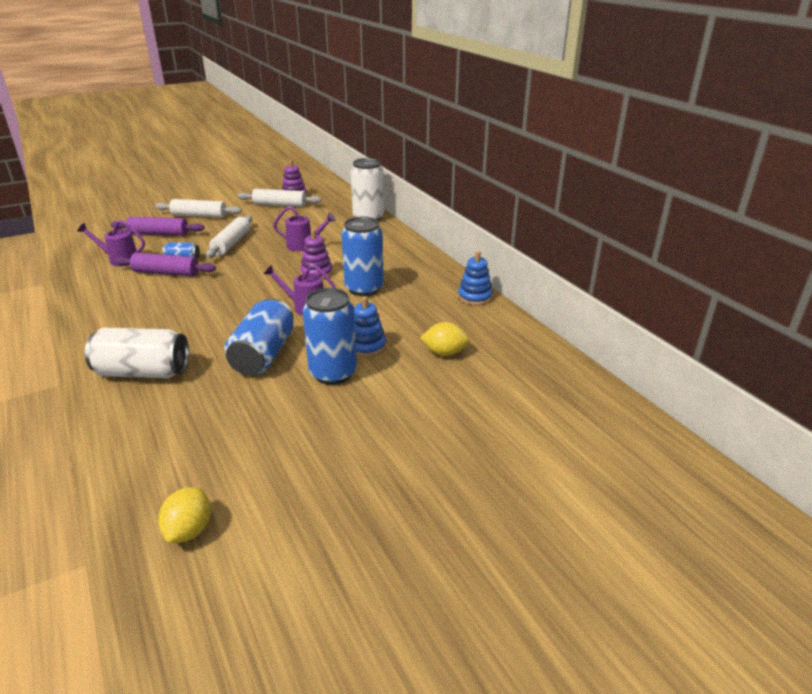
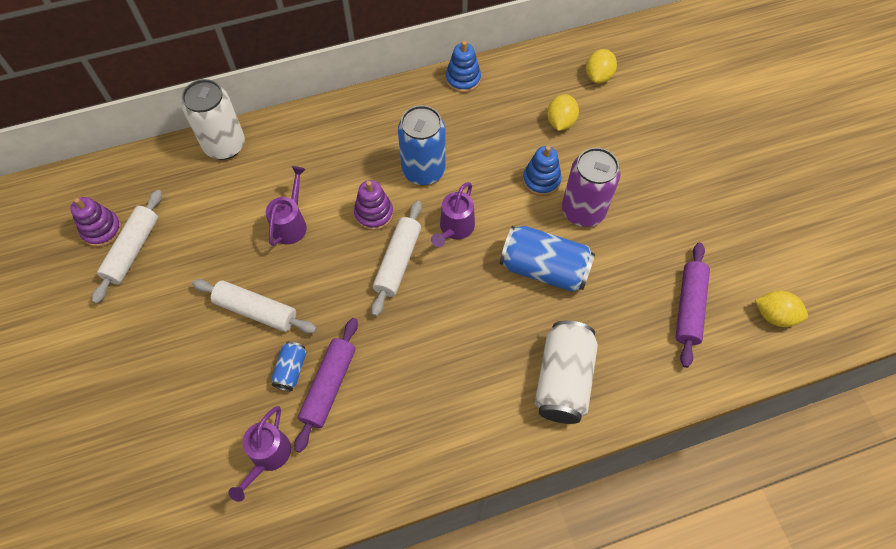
camera: 80 degrees left, 30 degrees up
purple rolling pin [111,217,204,236] -> purple rolling pin moved to [675,243,710,368]
white rolling pin [155,199,242,218] -> white rolling pin moved to [371,201,422,317]
blue can [303,288,357,385] -> purple can [562,148,621,227]
none -> yellow lemon [586,49,617,83]

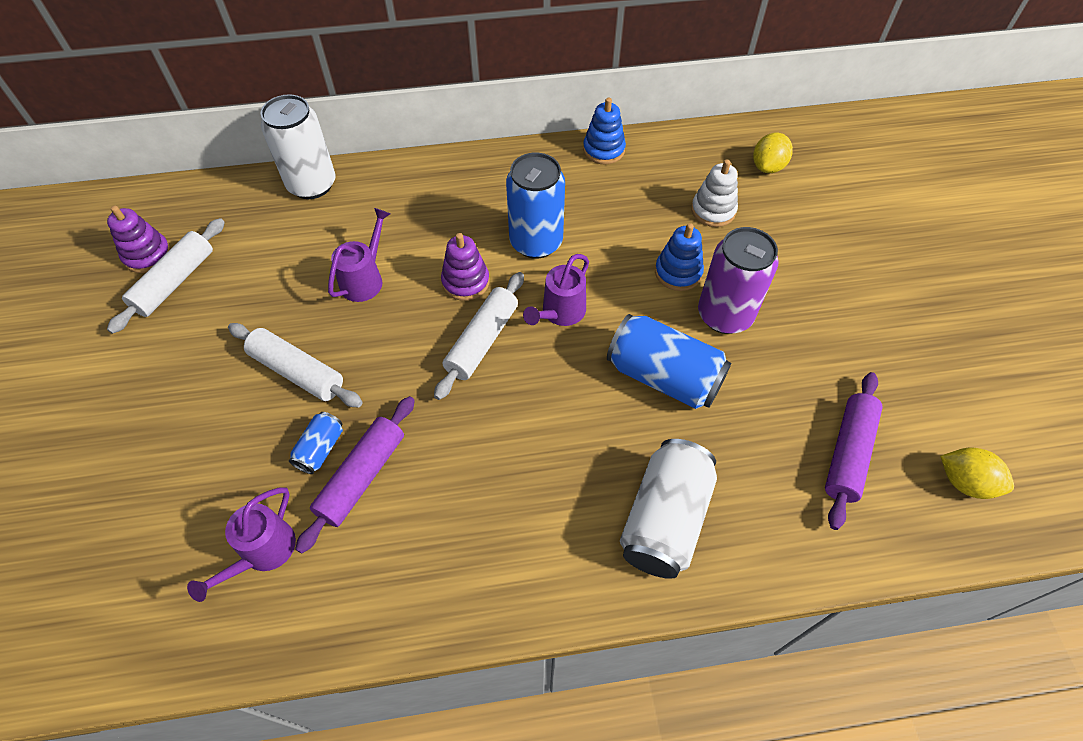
camera: 10 degrees right, 5 degrees down
yellow lemon [547,94,579,131] -> white stacking toy [691,160,738,227]

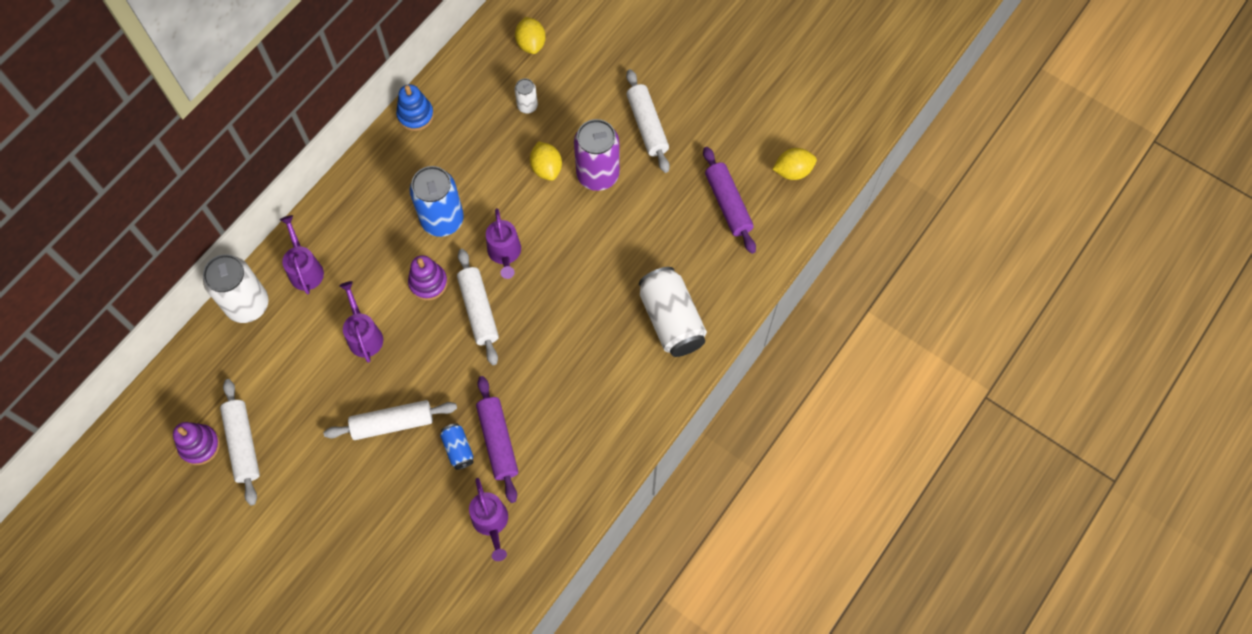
camera: 45 degrees left, 10 degrees up
blue can [607,314,731,409] -> none
blue stacking toy [655,223,704,291] -> yellow lemon [530,141,562,181]
white stacking toy [691,160,738,227] -> white can [515,78,538,114]
none -> purple watering can [280,215,324,294]
none -> white rolling pin [626,69,670,173]

